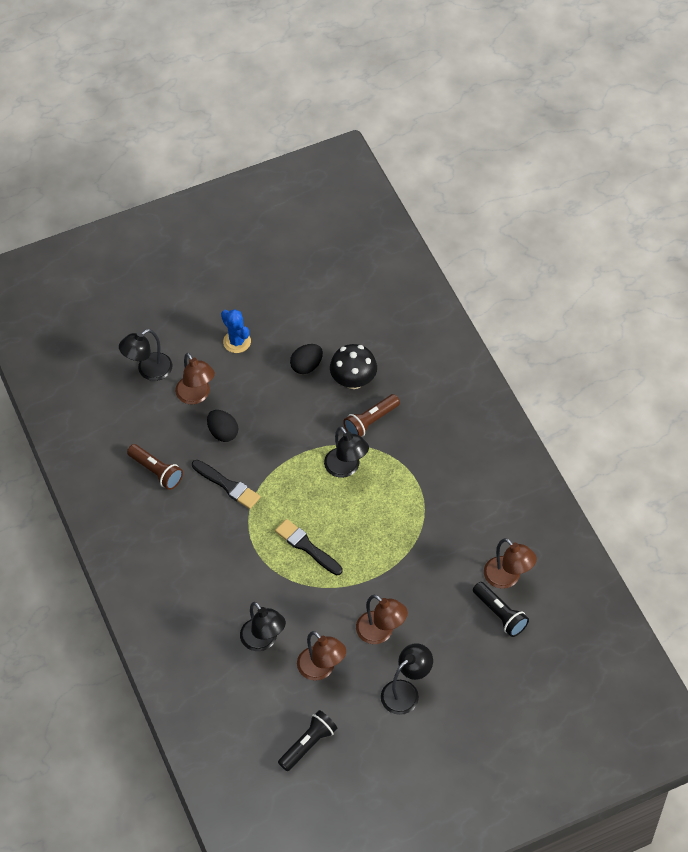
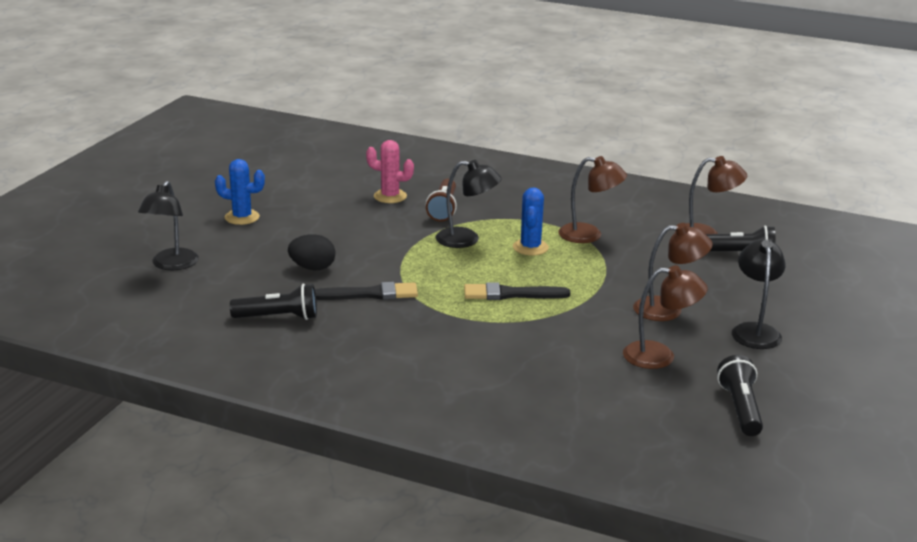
camera: 45 degrees left, 30 degrees down
brown flashlight [127,444,183,490] -> black flashlight [230,284,317,320]
brown lamp [175,353,215,404] -> brown lamp moved to [558,156,627,243]
black lamp [240,602,286,651] -> none
black egg [290,344,323,374] -> none
black mushroom [330,344,377,389] -> pink cactus [366,140,414,203]
none -> blue cactus [513,187,549,255]

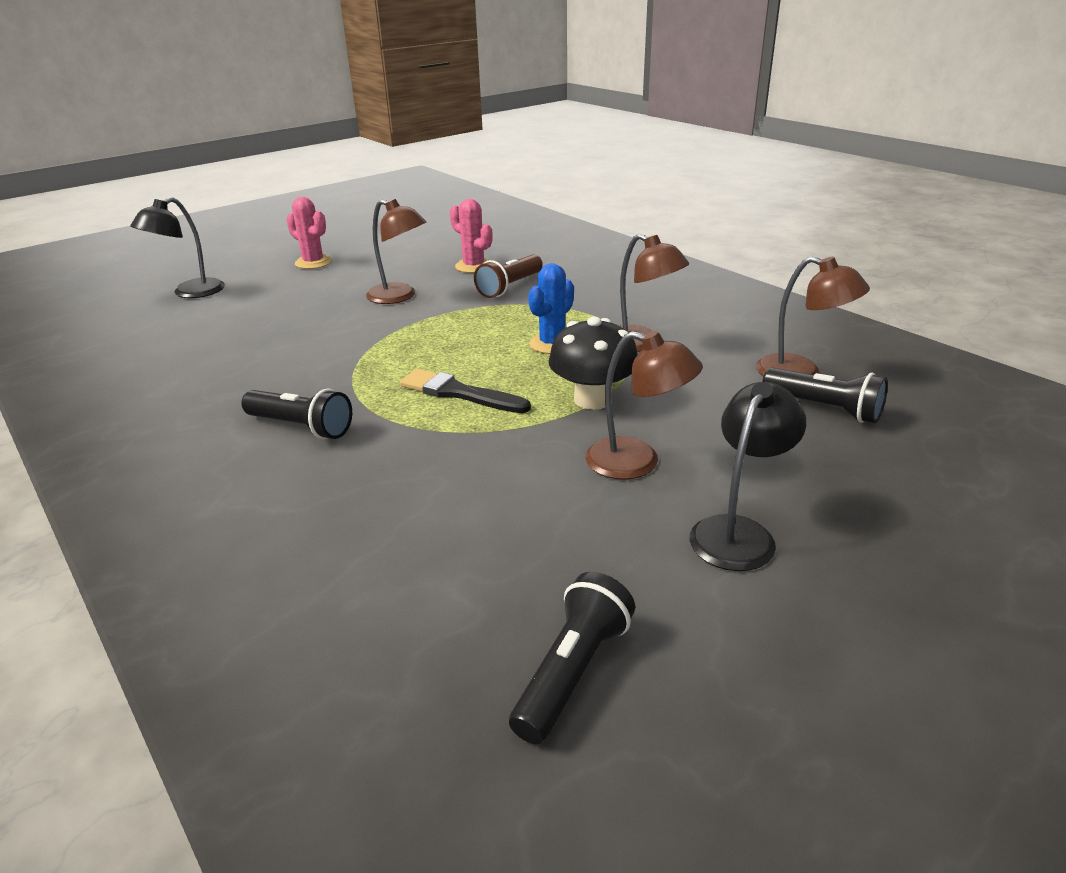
camera: 30 degrees right, 5 degrees up
blue cactus [215,159,265,225] -> pink cactus [286,197,332,269]
black flashlight [230,284,317,320] -> black flashlight moved to [241,389,352,439]
black egg [288,234,336,270] -> none
black brush [315,282,418,300] -> none
black lamp [435,160,502,248] -> none
brown lamp [623,265,708,369] -> brown lamp moved to [366,199,426,304]
none -> black mushroom [549,317,638,410]

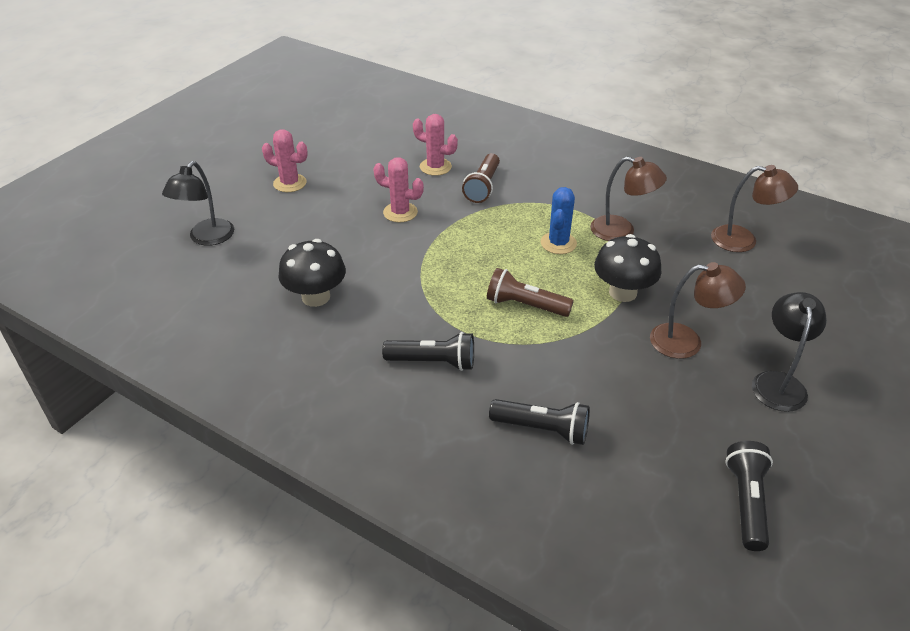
camera: 20 degrees left, 10 degrees up
brown lamp [366,199,426,304] -> pink cactus [373,157,424,223]
black brush [400,369,531,413] -> brown flashlight [487,268,574,317]
black flashlight [762,368,888,424] -> black flashlight moved to [489,399,590,445]
none -> black mushroom [278,239,346,307]

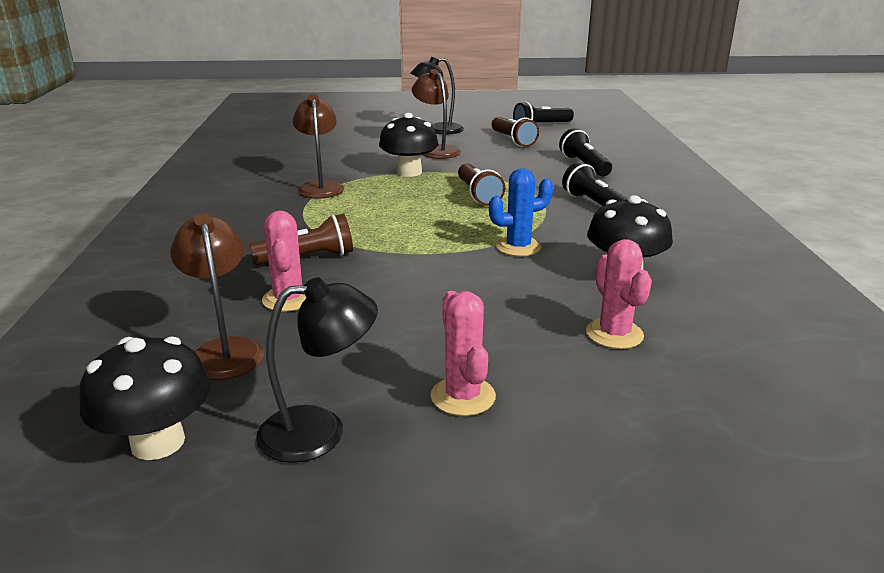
camera: 125 degrees left, 15 degrees down
black lamp [162,161,234,246] -> black lamp moved to [256,277,378,463]
pink cactus [373,157,424,223] -> pink cactus moved to [586,239,652,349]
blue cactus [541,187,577,254] -> blue cactus moved to [489,168,553,256]
brown lamp [711,165,798,252] -> brown lamp moved to [171,213,264,380]
none -> black mushroom [79,337,211,460]
none -> brown flashlight [492,117,539,147]

